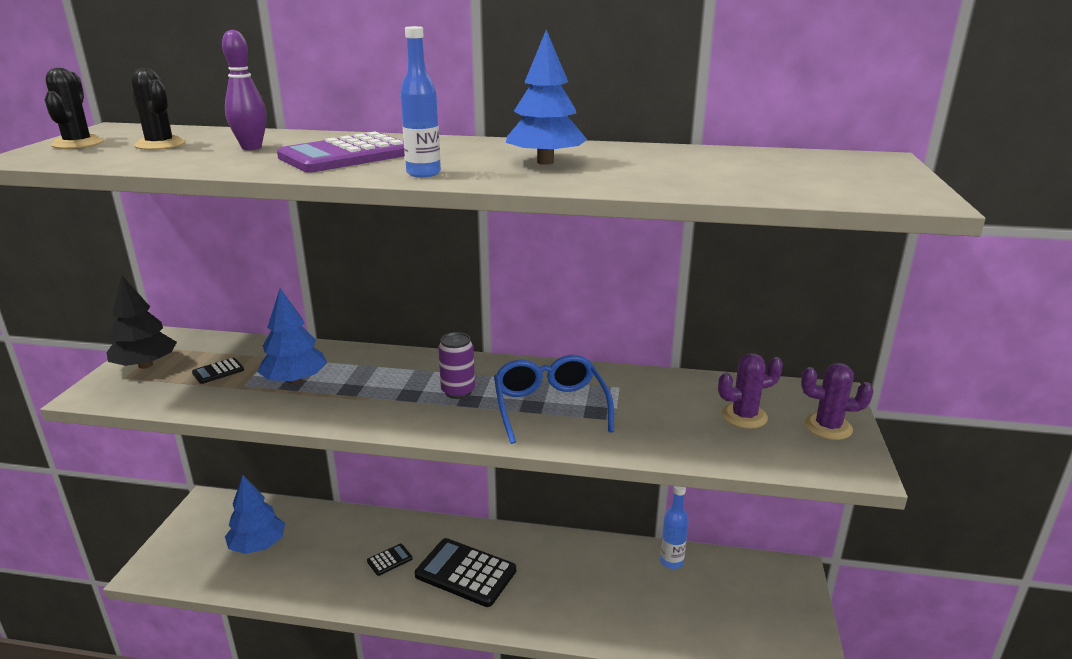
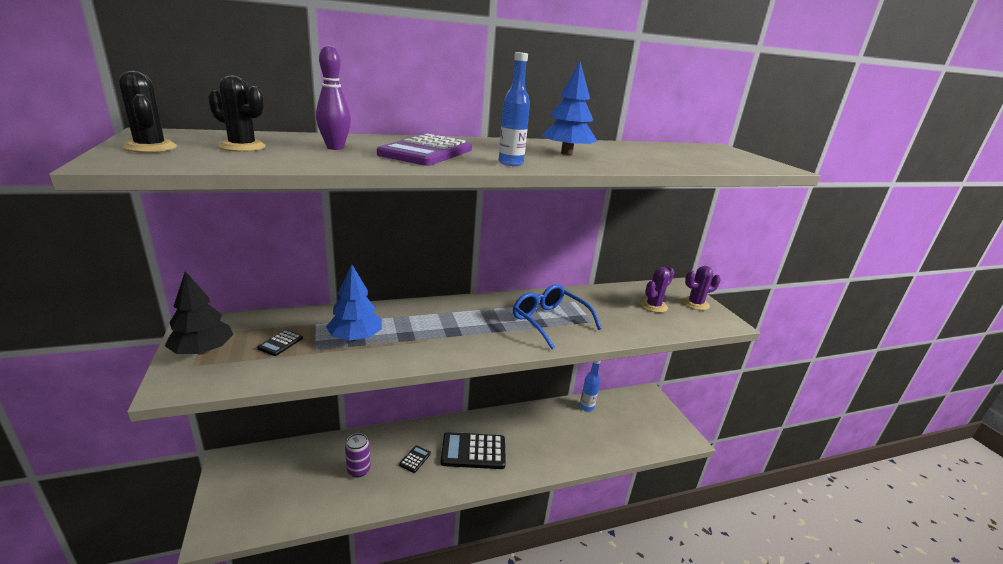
camera: 30 degrees left, 0 degrees up
blue tree [225,475,285,554] -> none
purple can [438,332,475,399] -> purple can moved to [345,433,371,477]

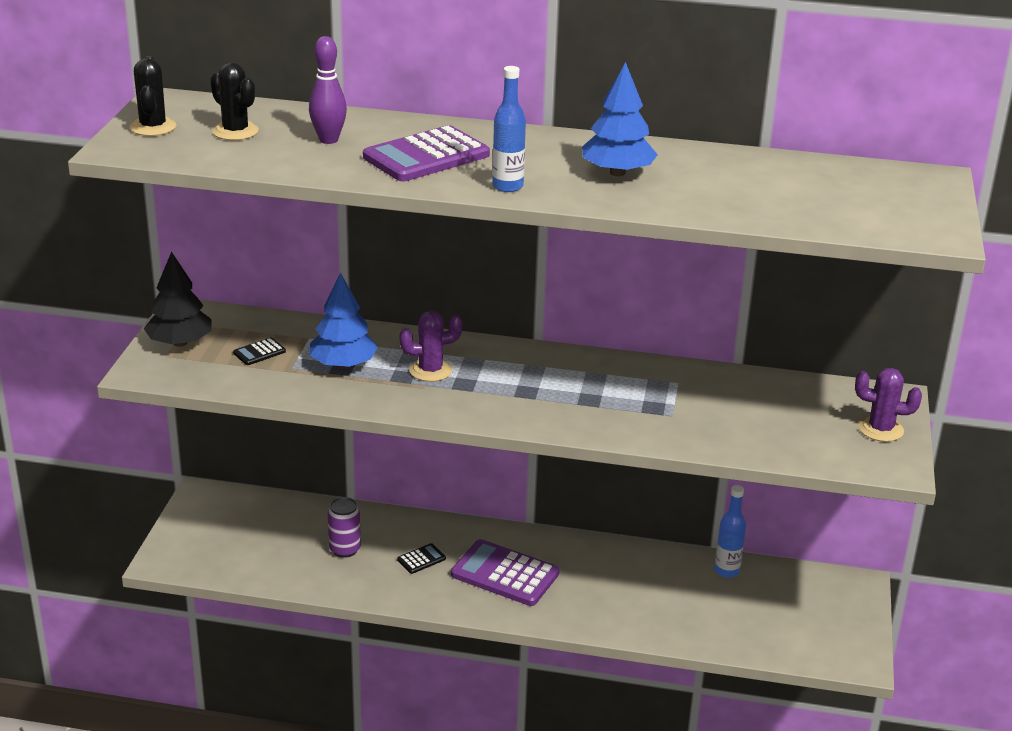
camera: 30 degrees right, 5 degrees up
black calculator [441,432,506,469] -> purple calculator [451,539,560,606]
blue glasses [513,284,602,349] -> none
purple cactus [640,267,675,313] -> purple cactus moved to [399,311,462,382]

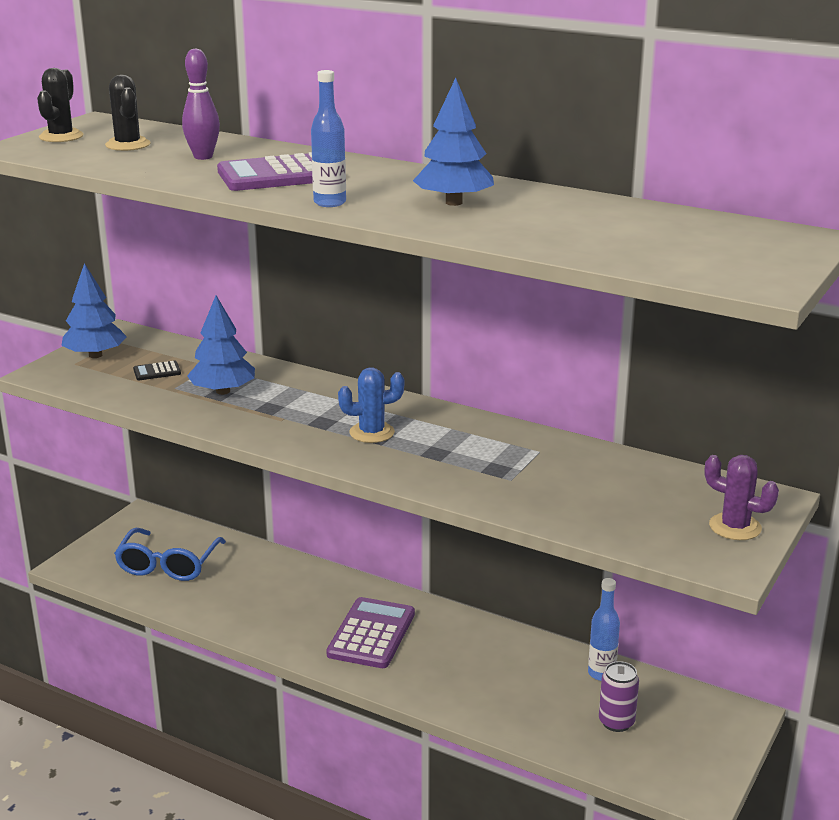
camera: 20 degrees right, 5 degrees down
black tree [144,251,212,347] -> blue tree [61,263,127,358]
purple can [328,497,361,558] -> purple can moved to [599,661,639,732]
black calculator [397,543,446,574] -> none
purple cactus [399,311,462,382] -> none
purple calculator [451,539,560,606] -> purple calculator turned 60 degrees clockwise [326,597,415,668]
none -> blue glasses [114,528,226,581]
none -> blue cactus [338,367,404,443]

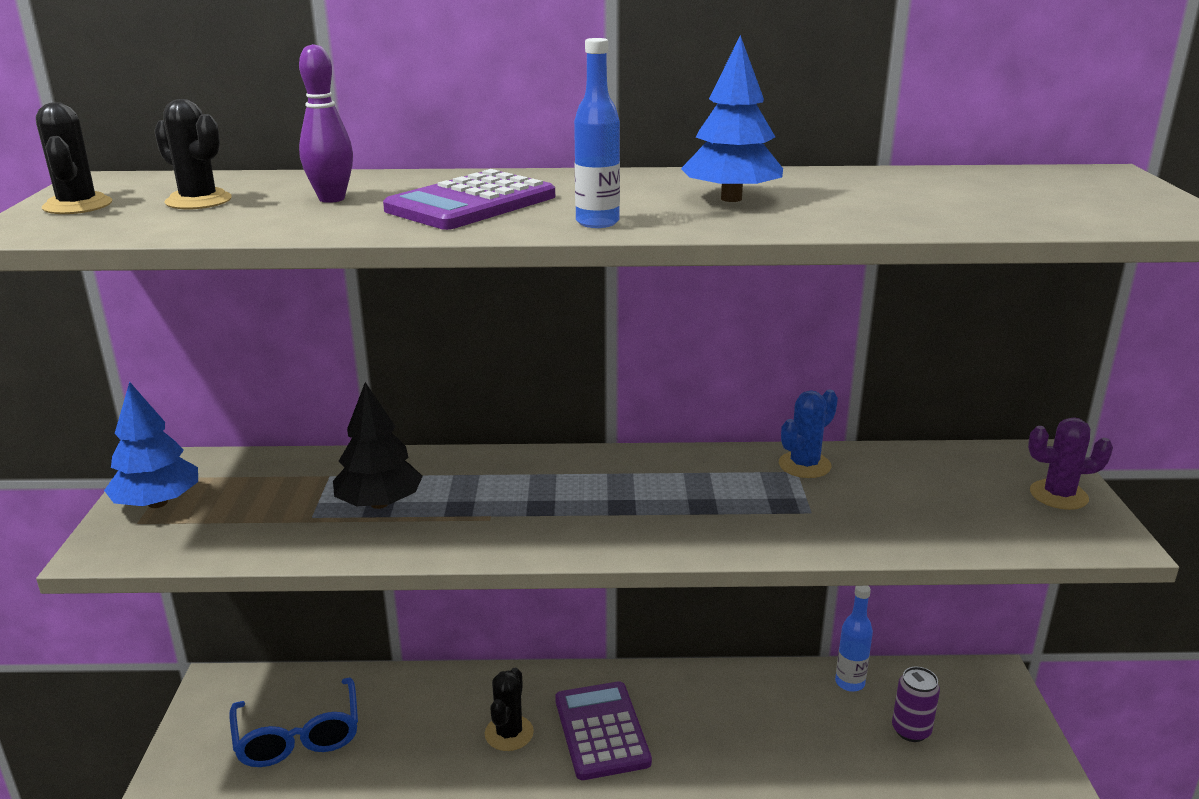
camera: 30 degrees left, 0 degrees up
black calculator [133,361,181,380] -> none
blue tree [187,296,255,395] -> black tree [333,382,423,509]
blue cactus [338,367,404,443] -> blue cactus moved to [779,389,838,478]
none -> black cactus [485,668,534,751]

